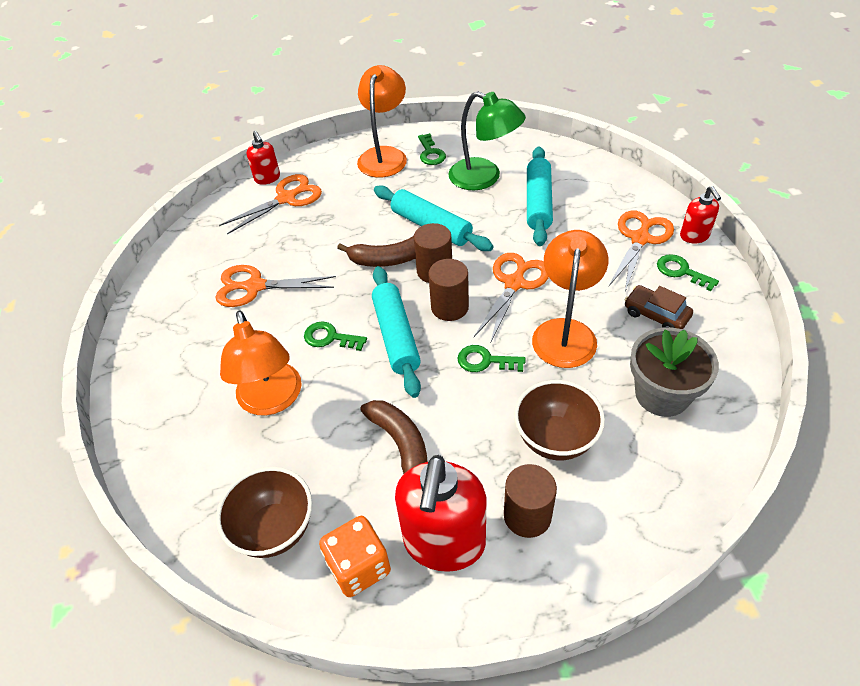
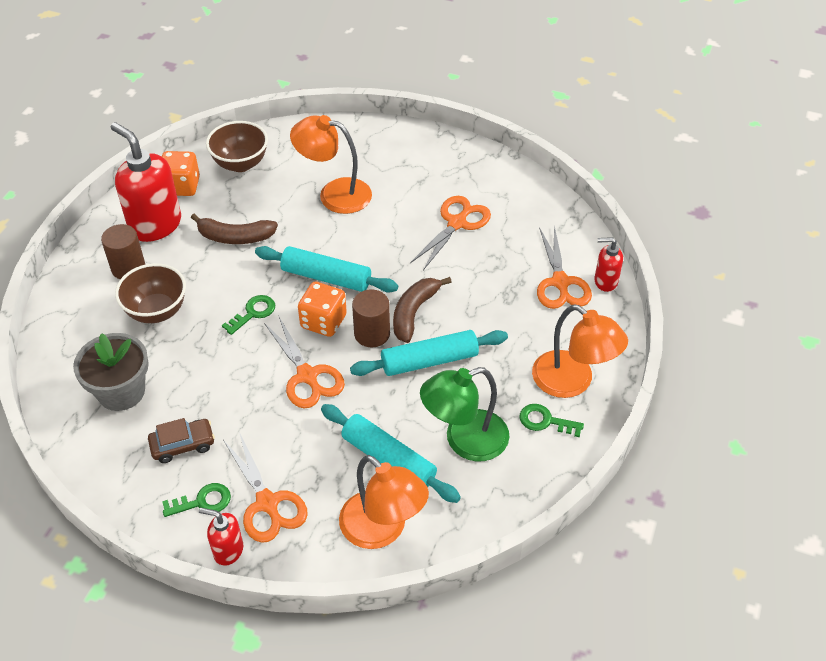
camera: 120 degrees right, 0 degrees up
green key [304,322,367,351] -> none
brown cylinder [428,259,469,321] -> orange dice [298,282,347,337]
orange lamp [532,230,608,368] -> orange lamp moved to [339,455,429,549]

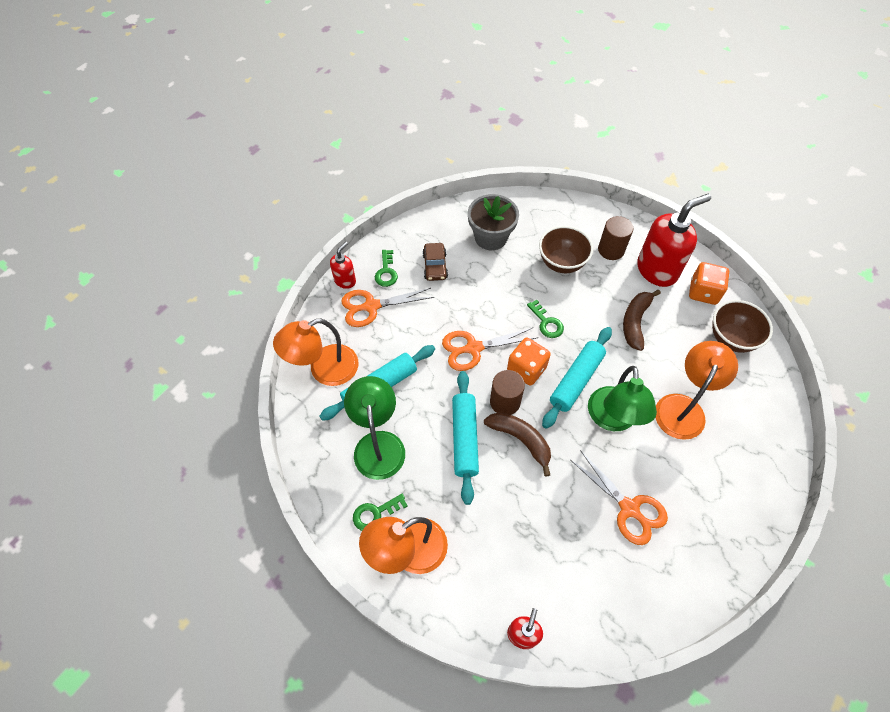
camera: 105 degrees right, 10 degrees up
green key [520,404,584,437] -> green key turned 150 degrees counterclockwise [353,494,408,531]
orange scissors [537,225,592,309] -> none
none -> green lamp [588,366,657,431]

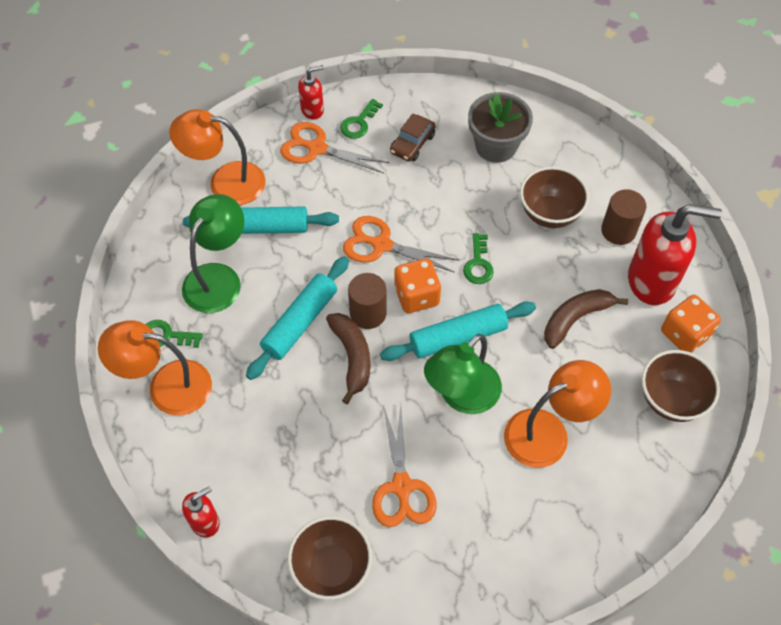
camera: 35 degrees right, 0 degrees up
none -> brown bowl [288,516,372,600]

